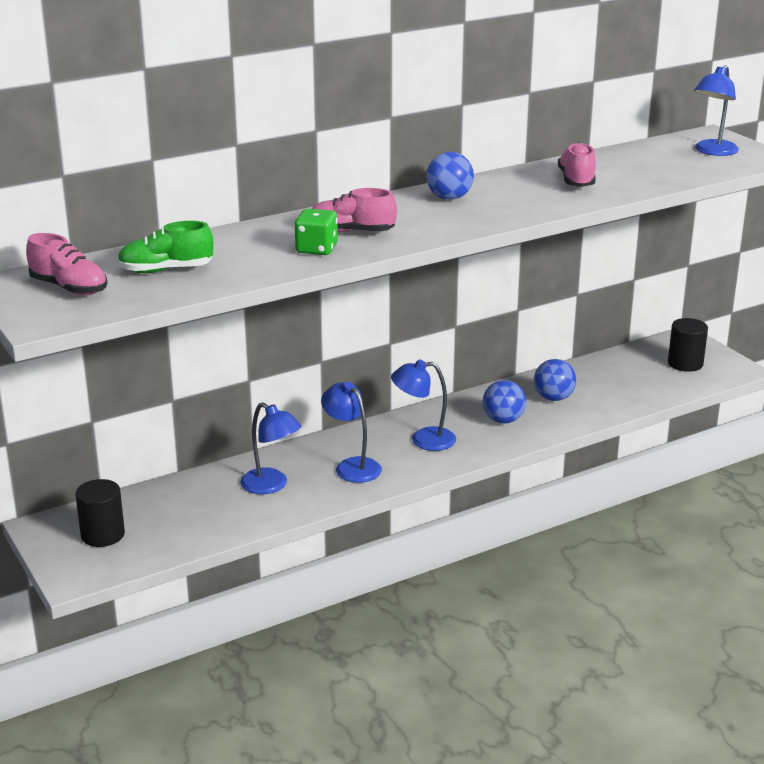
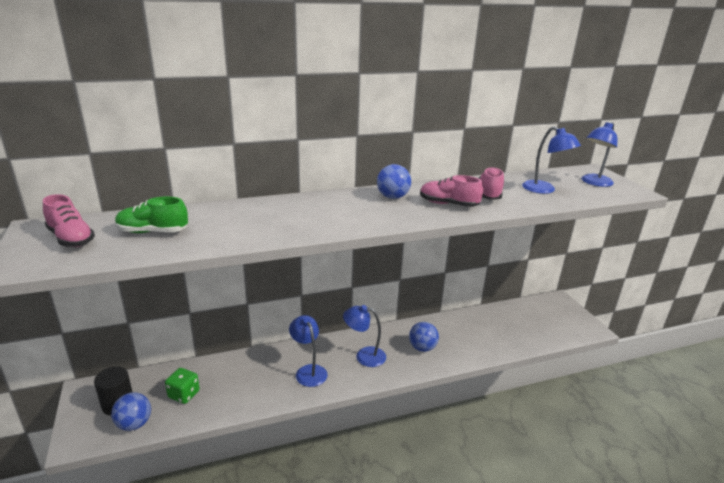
camera: 10 degrees right, 0 degrees up
blue lamp [240,402,301,494] -> blue lamp moved to [522,126,581,194]
green dice [294,209,338,255] -> green dice moved to [165,368,200,404]
pink shoe [312,188,397,232] -> pink shoe moved to [420,175,483,207]
blue ball [534,359,576,401] -> blue ball moved to [111,392,151,431]
black cylinder [668,318,708,372] -> none

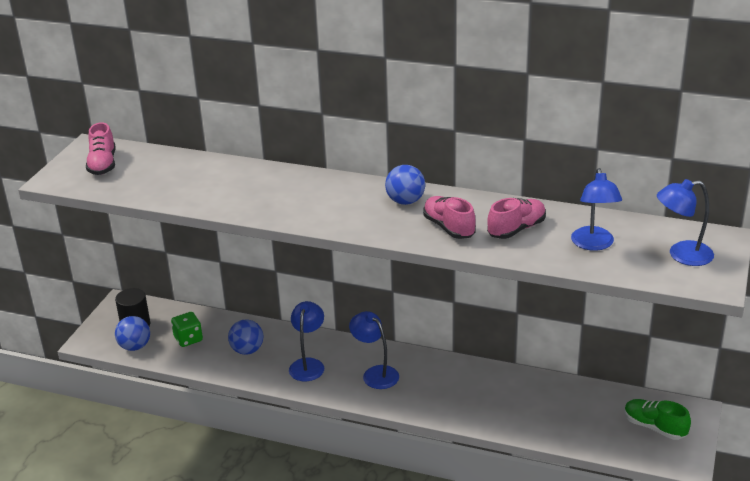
camera: 40 degrees right, 5 degrees up
green shoe [115,197,188,233] -> green shoe moved to [624,399,691,440]
blue ball [409,322,439,352] -> blue ball moved to [228,319,263,355]

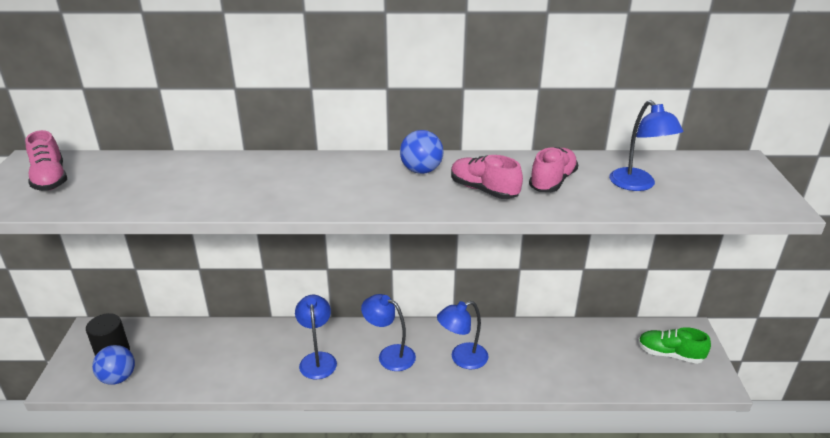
camera: 20 degrees left, 0 degrees up
green dice [171,312,203,347] -> none
blue ball [228,319,263,355] -> none
blue lamp [657,179,714,266] -> blue lamp moved to [437,301,489,369]

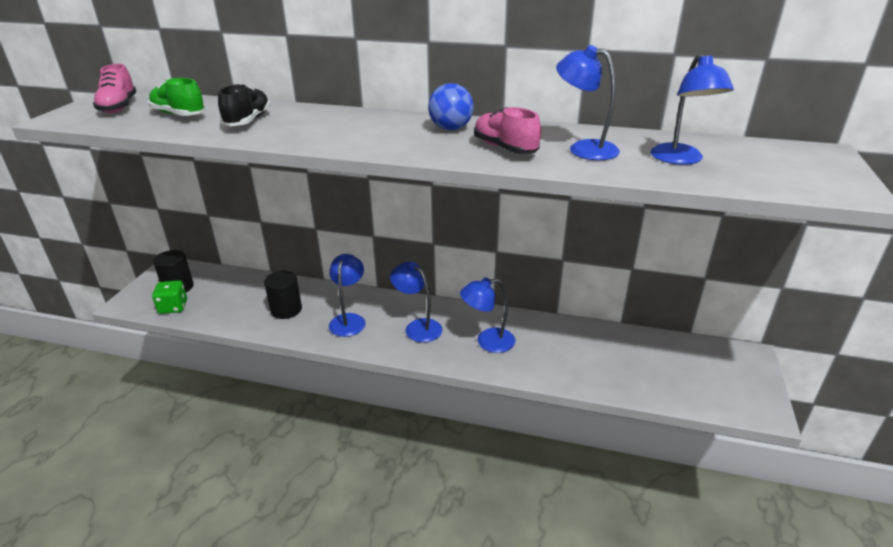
camera: 15 degrees right, 0 degrees up
blue ball [92,345,135,385] -> green dice [152,280,187,314]
pink shoe [529,147,578,192] -> blue lamp [556,45,620,160]
green shoe [638,327,711,364] -> green shoe moved to [148,78,206,116]
none -> black shoe [218,83,271,126]
none -> black cylinder [264,271,302,319]

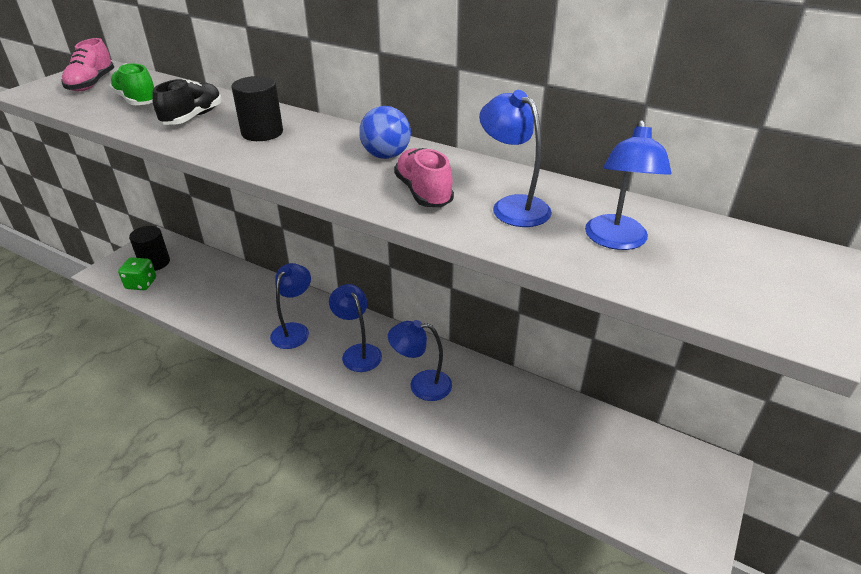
camera: 15 degrees right, 5 degrees up
black cylinder [264,271,302,319] -> black cylinder moved to [231,76,283,141]

